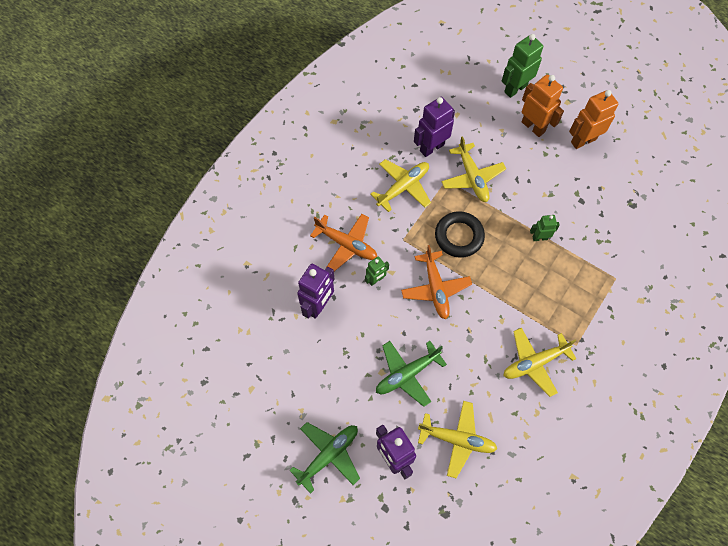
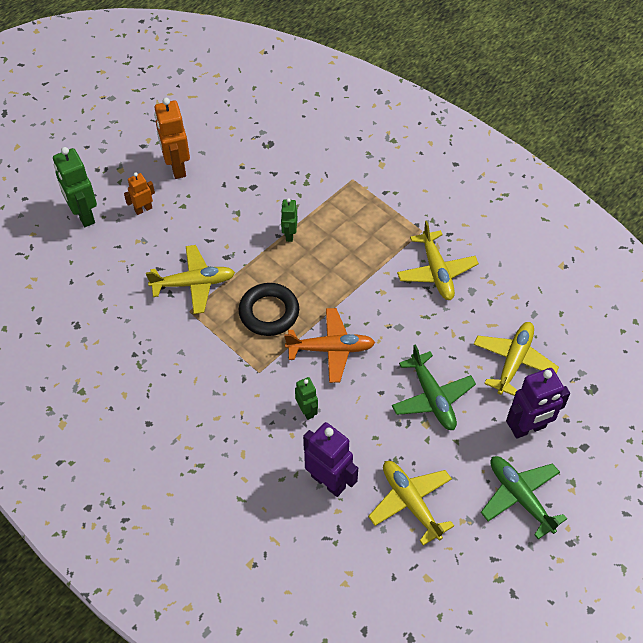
camera: 80 degrees left, 10 degrees down
orange plane [310,214,377,271] -> none
yellow plane [370,159,431,212] -> yellow plane moved to [368,461,454,545]
purple robot [414,97,455,157] -> none
orange robot [522,74,564,137] -> orange robot [124,172,155,215], size x0.56

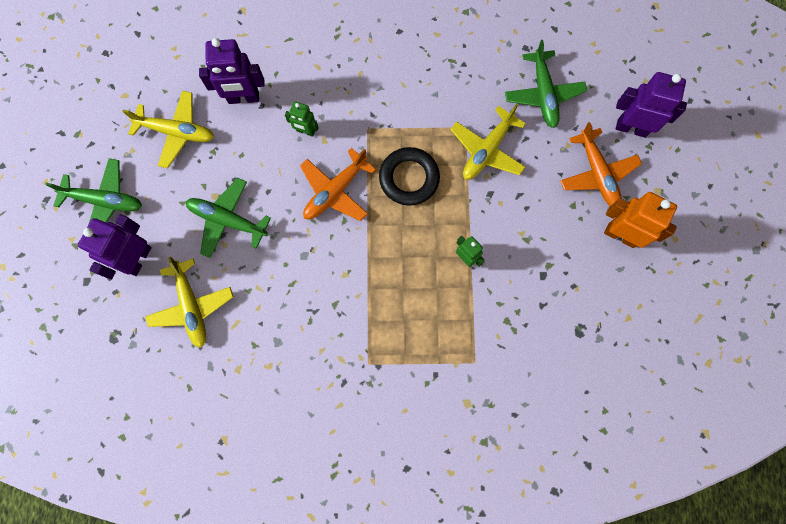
camera: 135 degrees right, 20 degrees up
green robot [53,147,97,227] -> purple robot [616,72,687,138]
orange robot [124,172,155,215] -> orange plane [560,122,642,206]
yellow plane [397,221,479,300] -> none
none -> green plane [505,40,587,128]

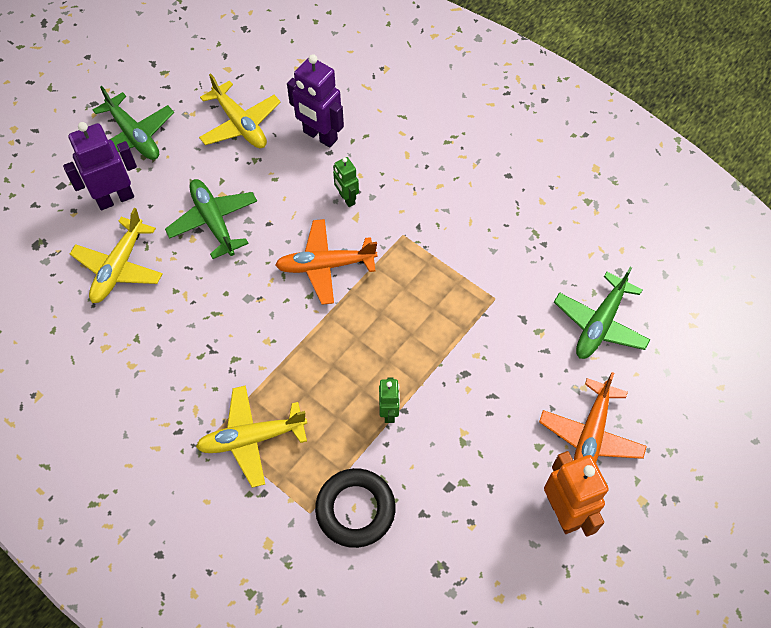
camera: 40 degrees right, 15 degrees down
black ring [379,147,440,206] -> black ring moved to [315,468,396,548]
yellow plane [450,103,526,180] -> yellow plane moved to [196,385,307,488]
purple robot [616,72,687,138] -> none

